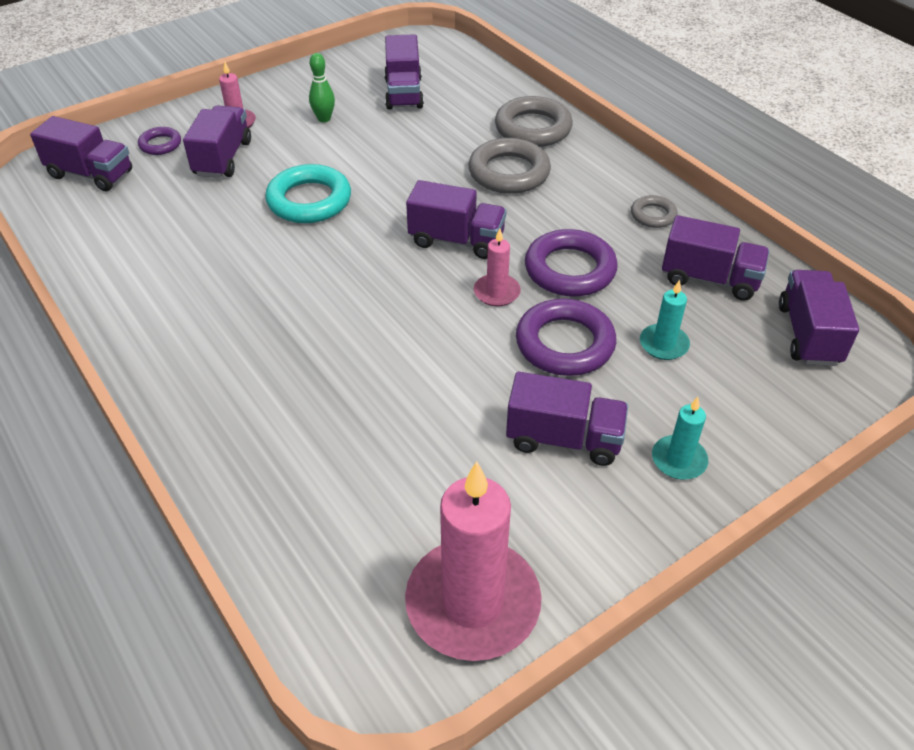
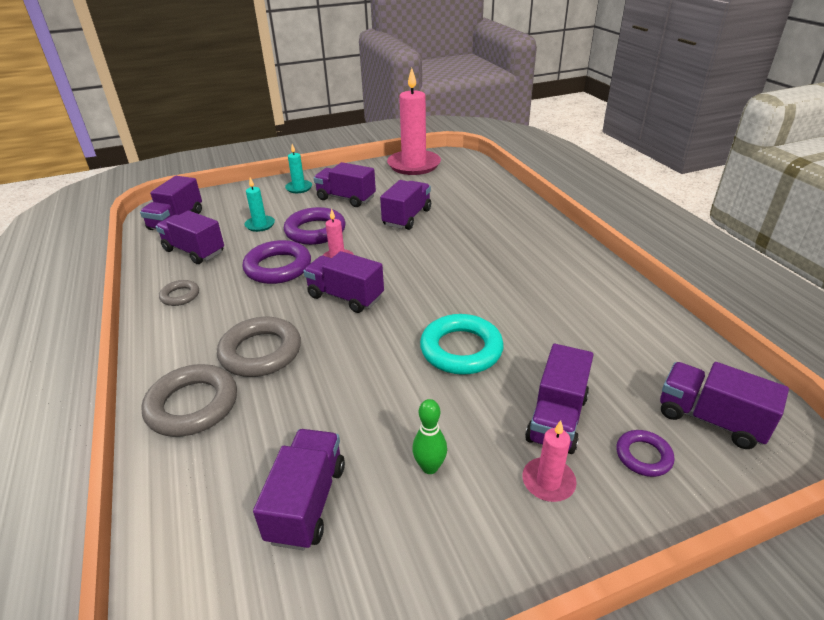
camera: 165 degrees left, 10 degrees down
none -> purple truck [380,180,431,230]

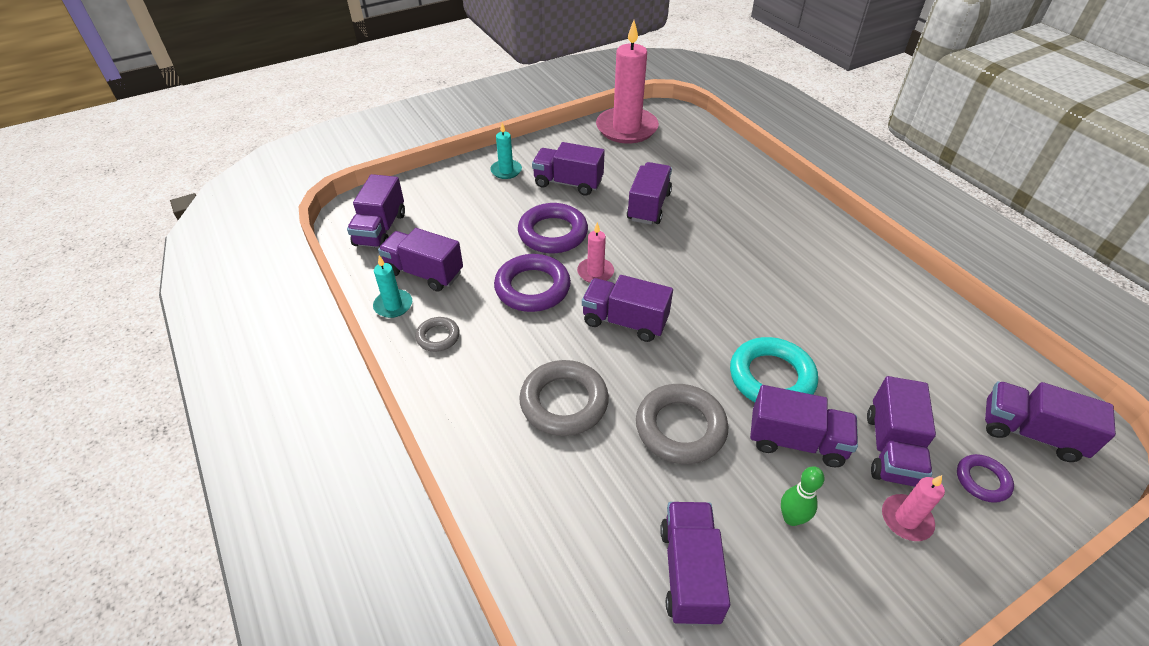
camera: 10 degrees left, 10 degrees up
grey ring [141,364,237,437] -> grey ring moved to [636,384,728,464]
turquoise candle [245,178,275,232] -> turquoise candle moved to [373,256,412,318]
none -> purple truck [750,385,858,467]

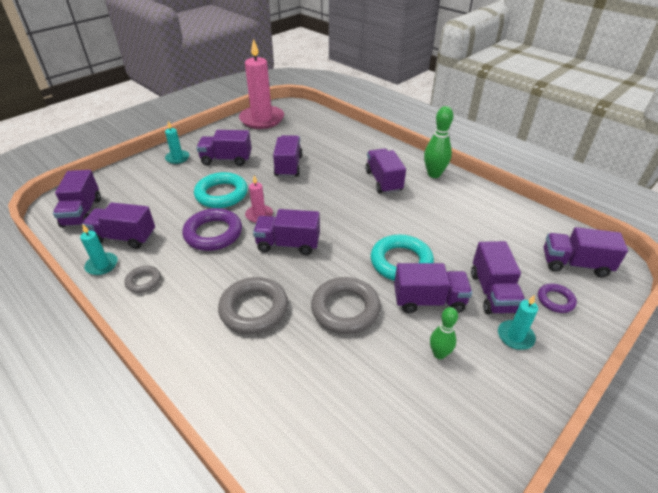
camera: 15 degrees left, 5 degrees down
purple ring [518,203,588,253] -> turquoise ring [194,172,248,208]
purple truck [660,502,730,626] -> purple truck moved to [365,148,406,194]
pink candle [882,475,945,541] -> turquoise candle [498,295,538,350]
none -> green bowling pin [424,106,453,178]

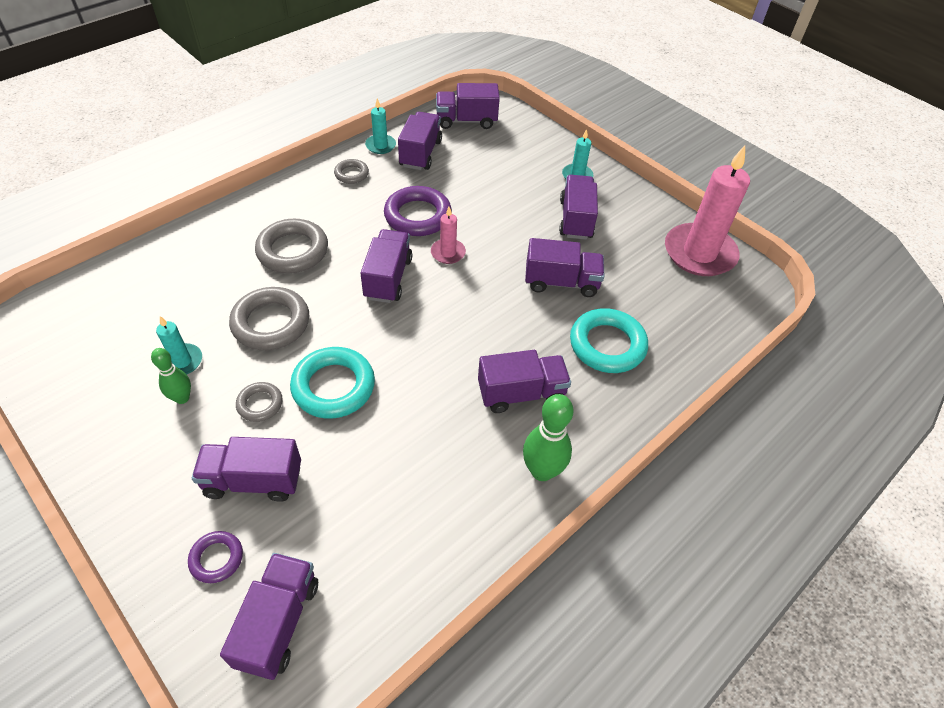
camera: 90 degrees right, 10 degrees up
turquoise ring [194,172,248,208] -> turquoise ring moved to [570,308,648,373]
purple truck [394,263,472,313] -> grey ring [236,382,283,422]
turquoise candle [498,295,538,350] -> turquoise candle moved to [156,316,202,374]

